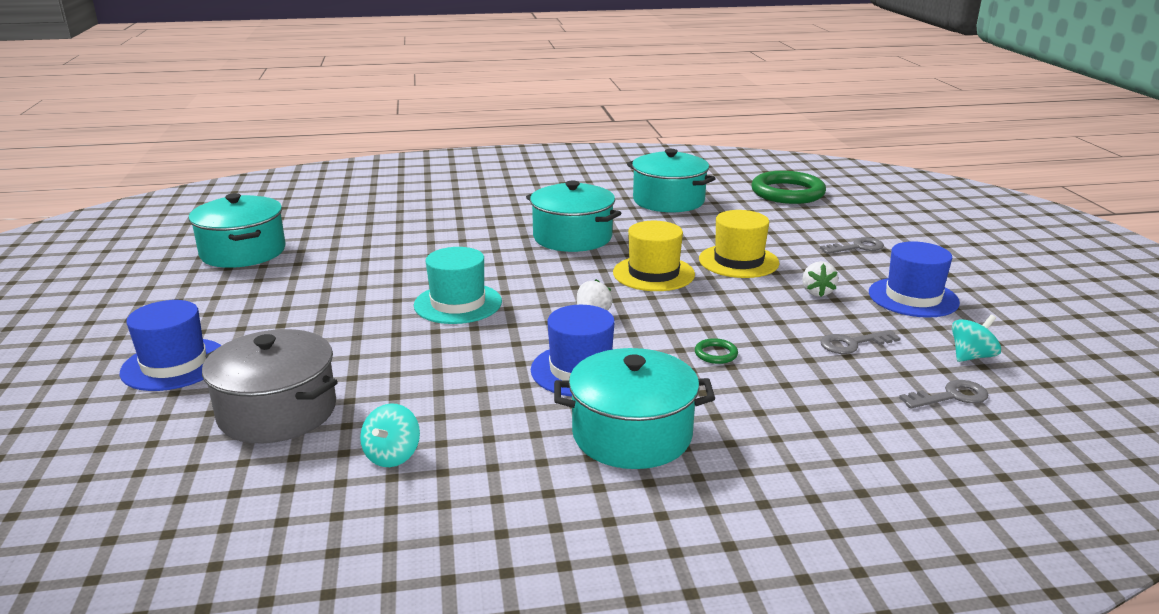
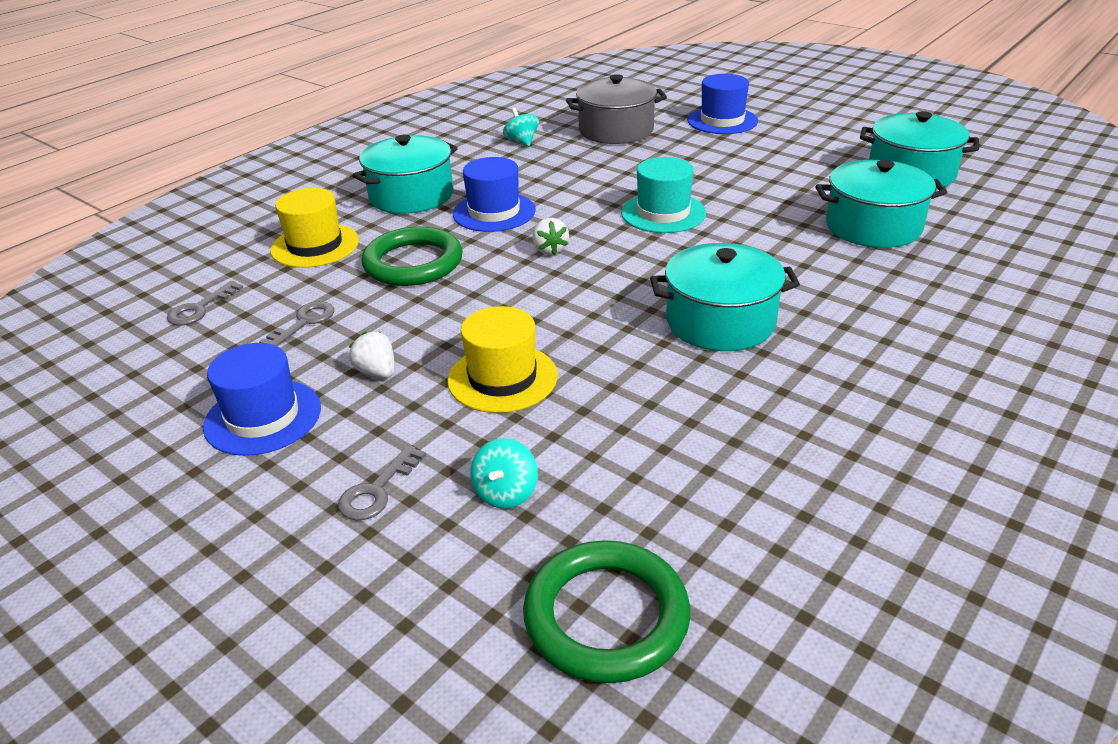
camera: 140 degrees right, 10 degrees up
yellow hat [613,221,695,291] -> yellow hat moved to [270,188,359,268]
turquoise pot [627,149,716,212] -> turquoise pot moved to [815,160,947,248]
green ring [695,338,738,364] -> green ring [361,226,462,286], size x2.49
turquoise spinning top [952,314,1001,362] -> turquoise spinning top moved to [470,438,538,509]

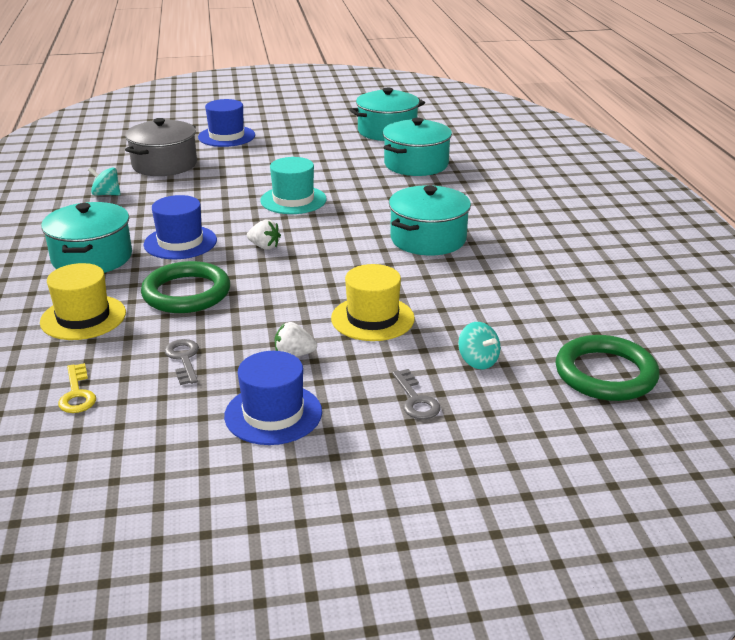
camera: 50 degrees left, 5 degrees down
grey key [167,281,243,326] -> yellow key [58,363,96,413]

